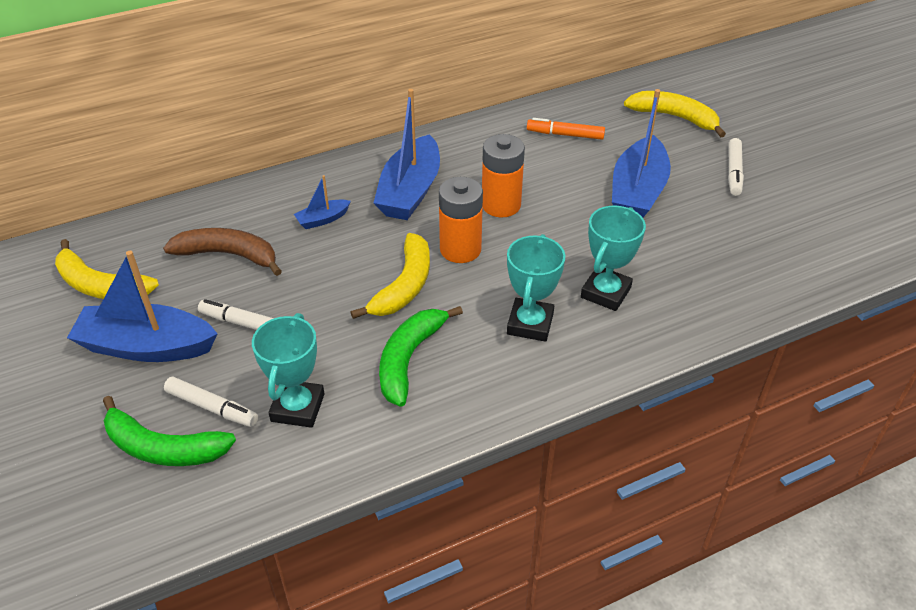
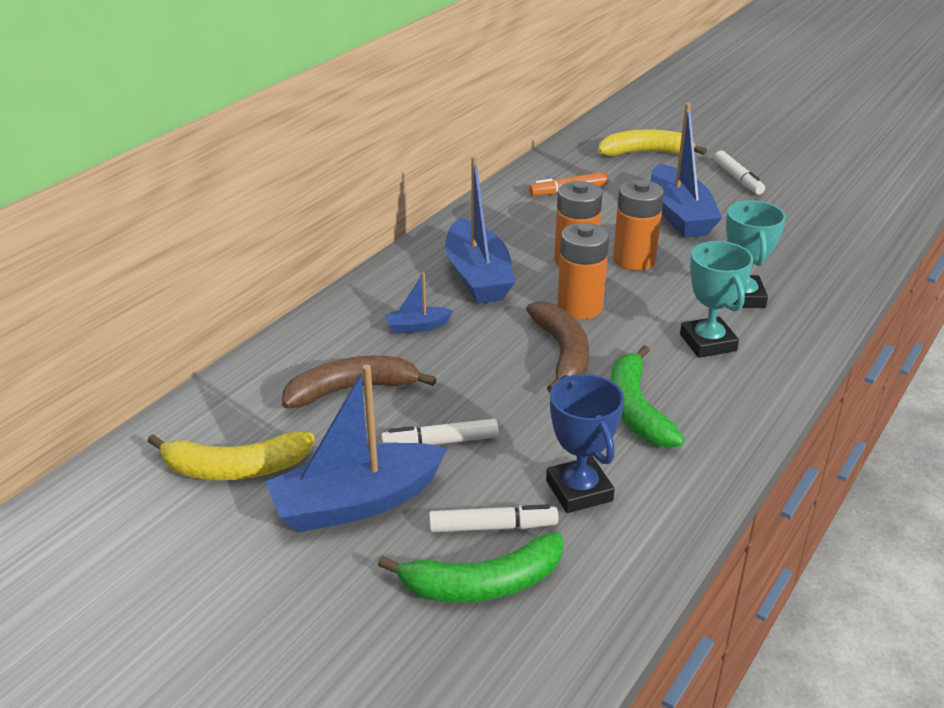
camera: 30 degrees left, 10 degrees down
turquoise trophy [252,313,325,428] -> blue trophy [546,374,624,513]
blue boat [294,175,351,229] -> blue boat turned 45 degrees clockwise [385,273,453,334]
yellow banana [351,233,430,319] -> brown banana [526,301,589,393]
none -> orange battery [613,180,664,271]

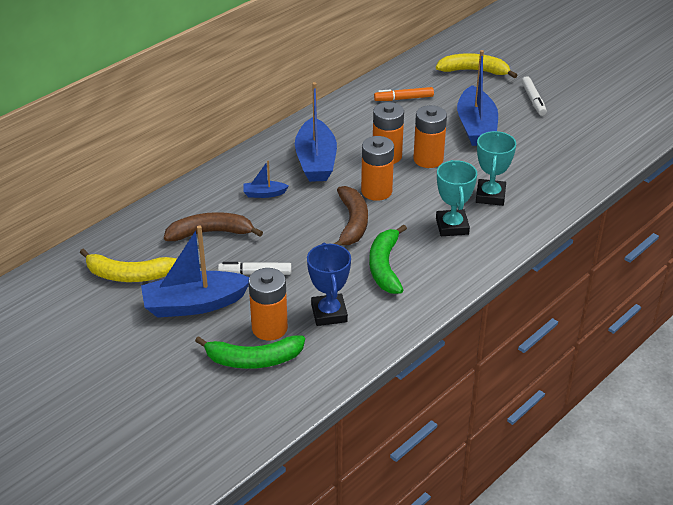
camera: 10 degrees right, 5 degrees up
white marker [429,504,558,532] -> orange battery [249,268,288,341]

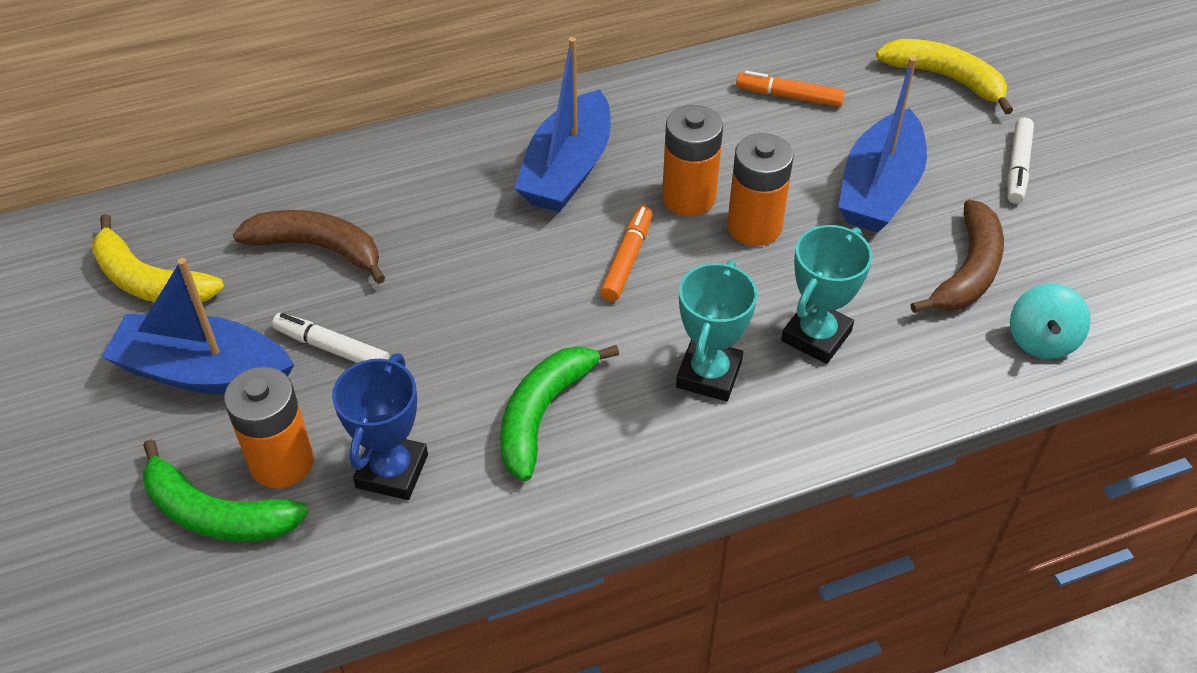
camera: 25 degrees right, 10 degrees up
blue boat [243,160,288,198] -> none
brown banana [334,186,368,246] -> brown banana moved to [910,199,1004,313]
orange battery [361,136,394,201] -> orange marker [600,206,653,301]
none -> turquoise spinning top [1010,284,1091,359]

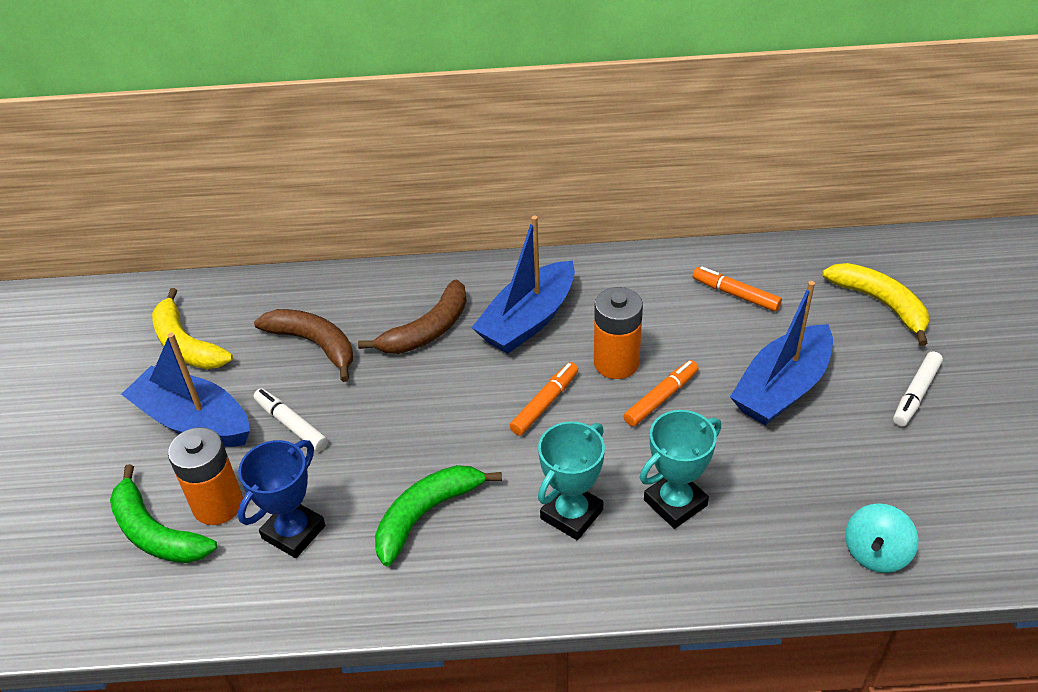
camera: 20 degrees right, 5 degrees down
orange battery [727,133,794,246] -> orange marker [623,360,699,427]
brown banana [910,199,1004,313] -> brown banana moved to [358,280,467,354]

